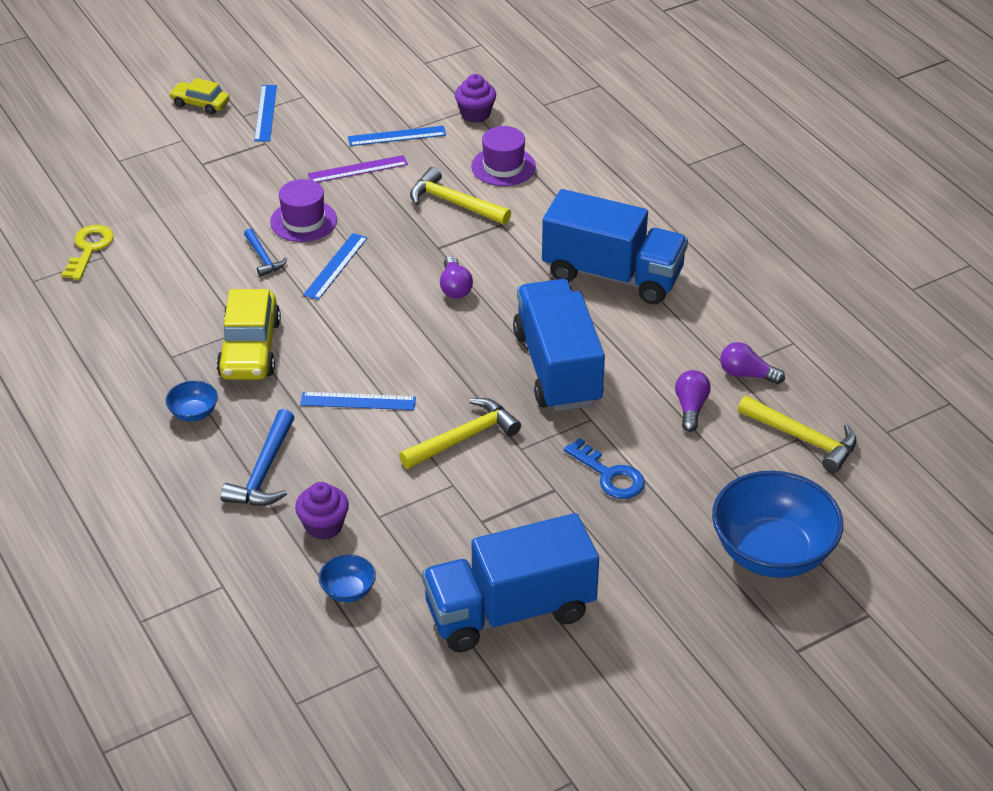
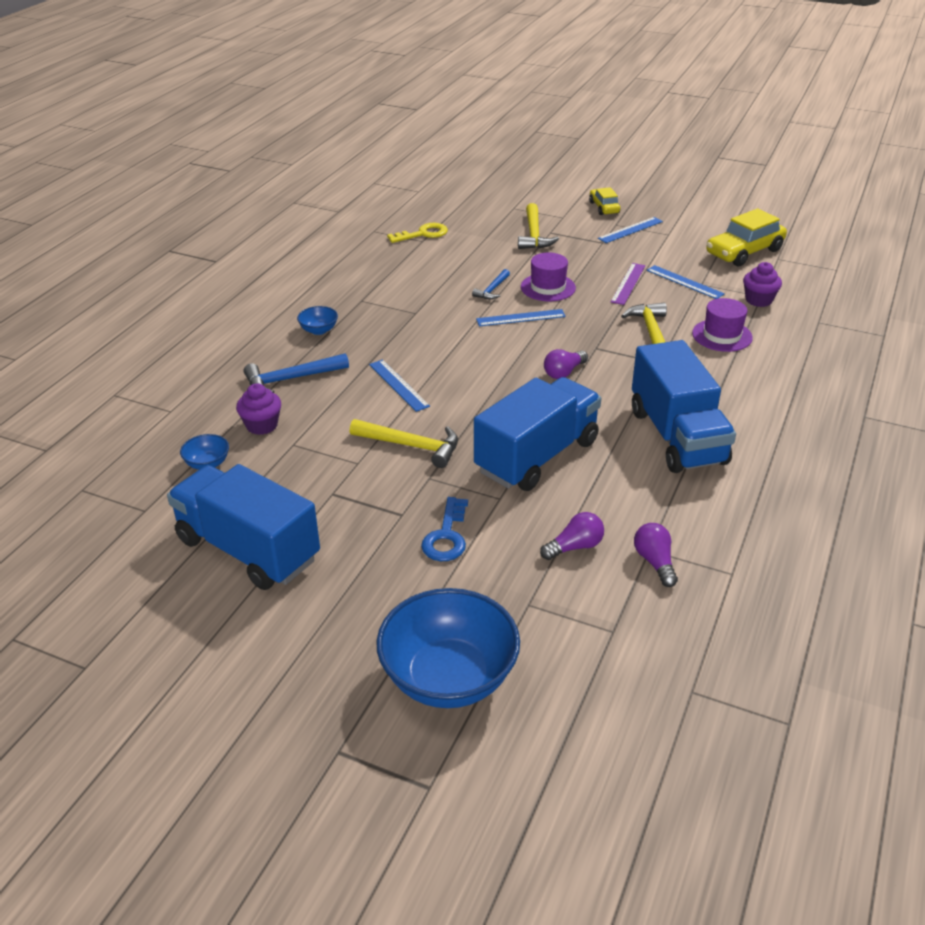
camera: 55 degrees right, 5 degrees down
yellow car [216,289,281,380] -> yellow car moved to [706,209,787,266]
purple ruler [308,155,408,182] -> purple ruler turned 75 degrees clockwise [611,263,645,305]
yellow hammer [738,396,857,473] -> yellow hammer moved to [518,203,559,249]

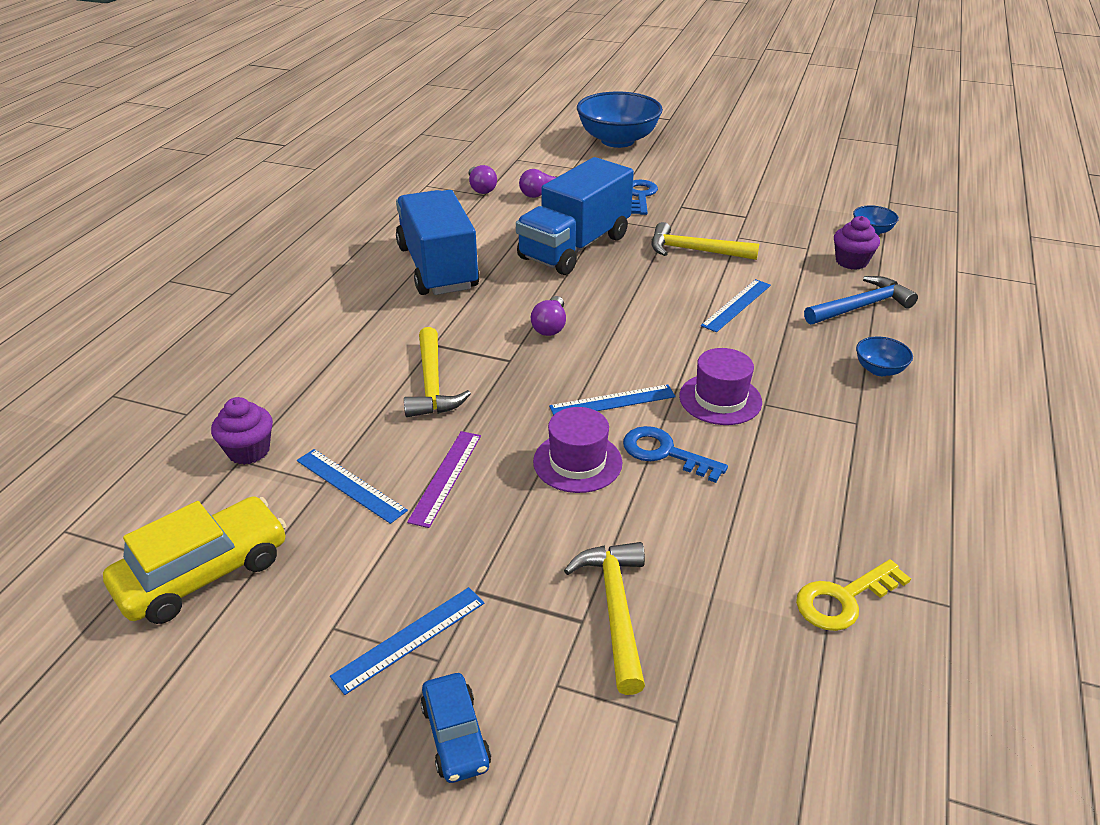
camera: 175 degrees right, 0 degrees up
blue truck [167,464,320,590] -> none
blue ruler [369,360,430,412] -> blue ruler turned 75 degrees clockwise [701,279,771,332]
blue hammer [472,269,510,299] -> blue key [623,426,728,483]
purple light bulb [544,349,588,379] -> purple light bulb turned 150 degrees clockwise [531,296,566,336]
yellow car [589,187,620,215] -> blue car [420,673,491,783]
purple hat [692,298,753,352] -> purple hat moved to [679,348,762,425]

